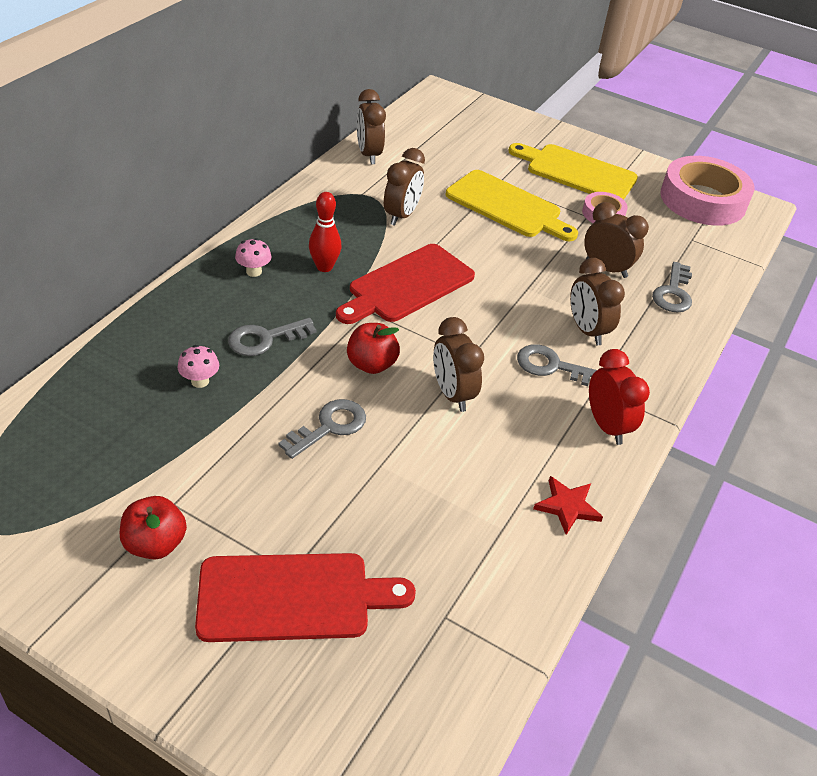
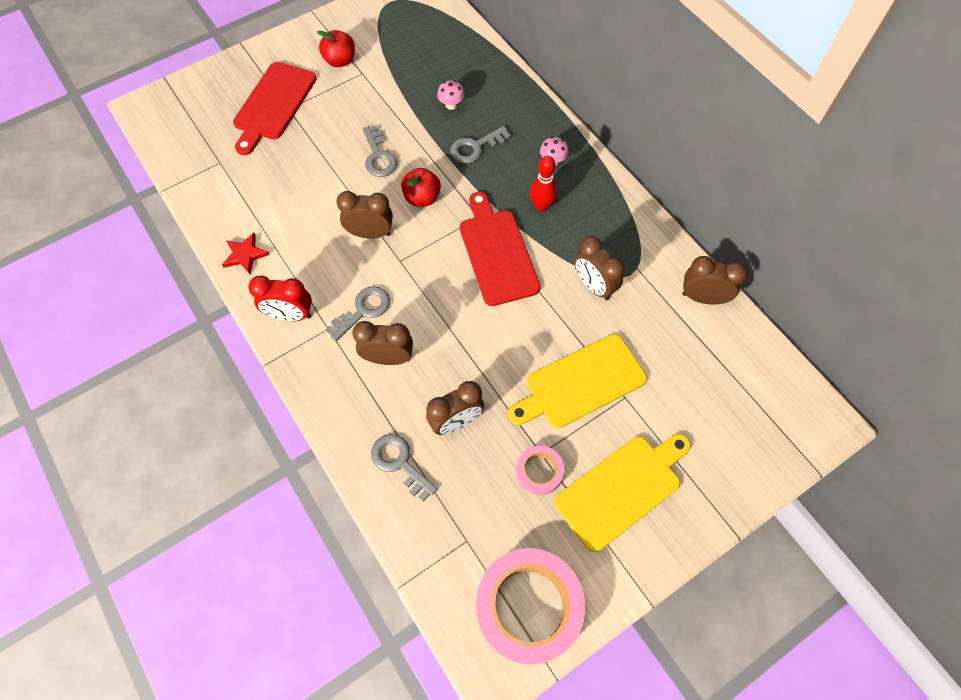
camera: 120 degrees right, 20 degrees up
grey key [228,318,316,356] -> grey key turned 120 degrees counterclockwise [450,126,511,164]

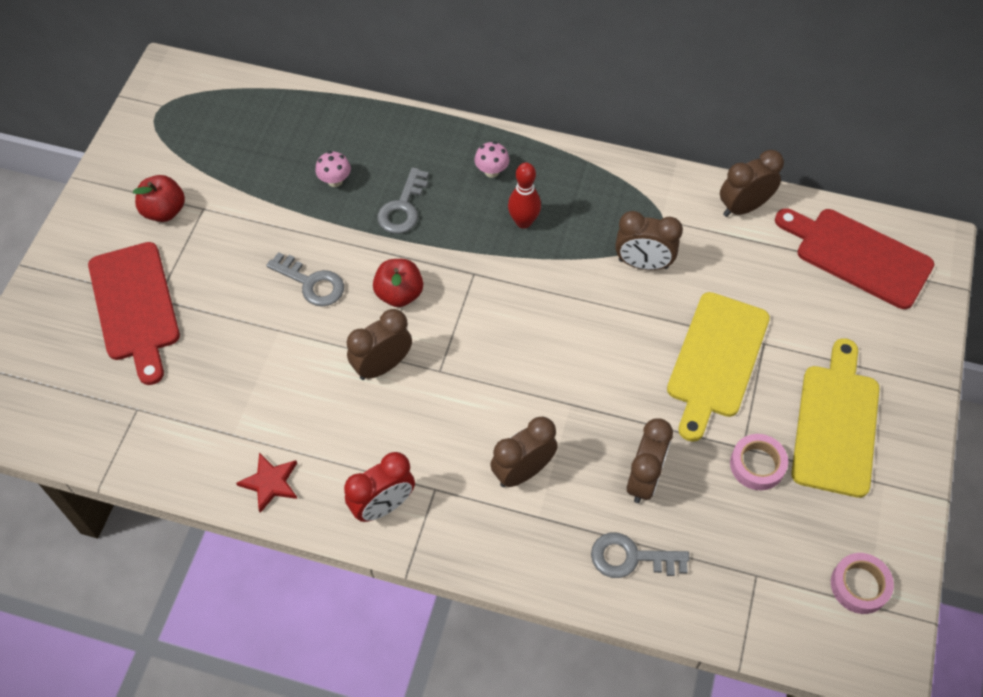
camera: 40 degrees left, 5 degrees down
grey key [325,286,390,341] -> none
red cutting board [460,192,541,306] -> red cutting board moved to [775,208,934,309]
pink tape [476,548,585,664] -> pink tape [831,553,894,614], size x0.48

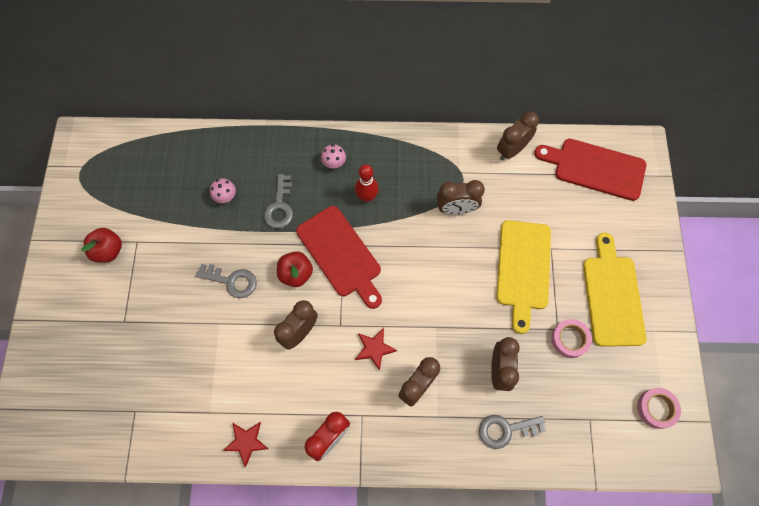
camera: 15 degrees left, 10 degrees up
red cutting board [88,242,180,385] -> red cutting board moved to [296,206,382,309]
none -> red star [355,328,397,371]

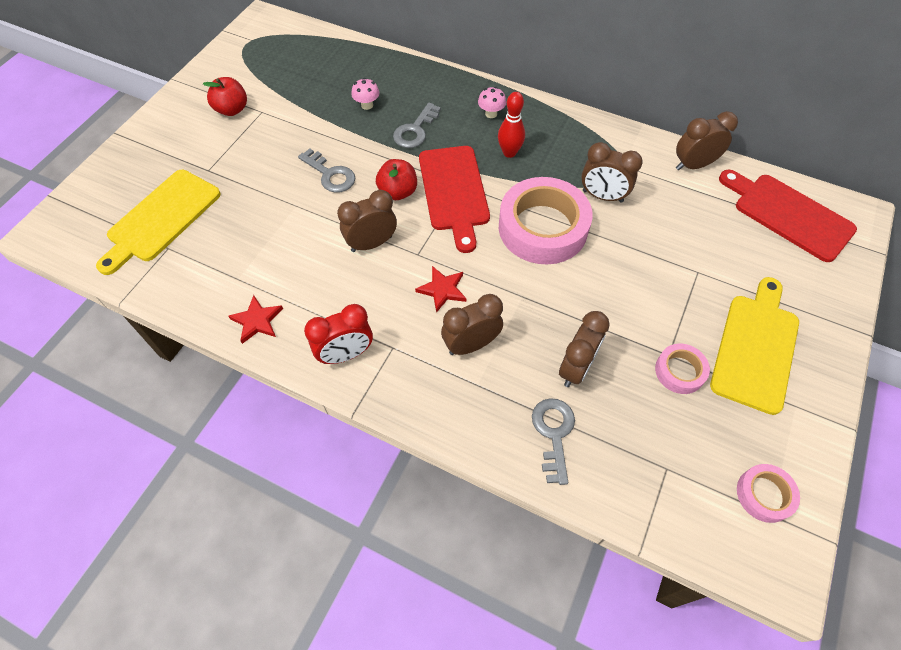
camera: 25 degrees right, 10 degrees down
grey key [479,415,546,449] -> grey key turned 75 degrees clockwise [532,398,575,485]
yellow cutting board [496,220,551,334] -> yellow cutting board moved to [96,170,221,275]
none -> pink tape [499,177,593,264]

